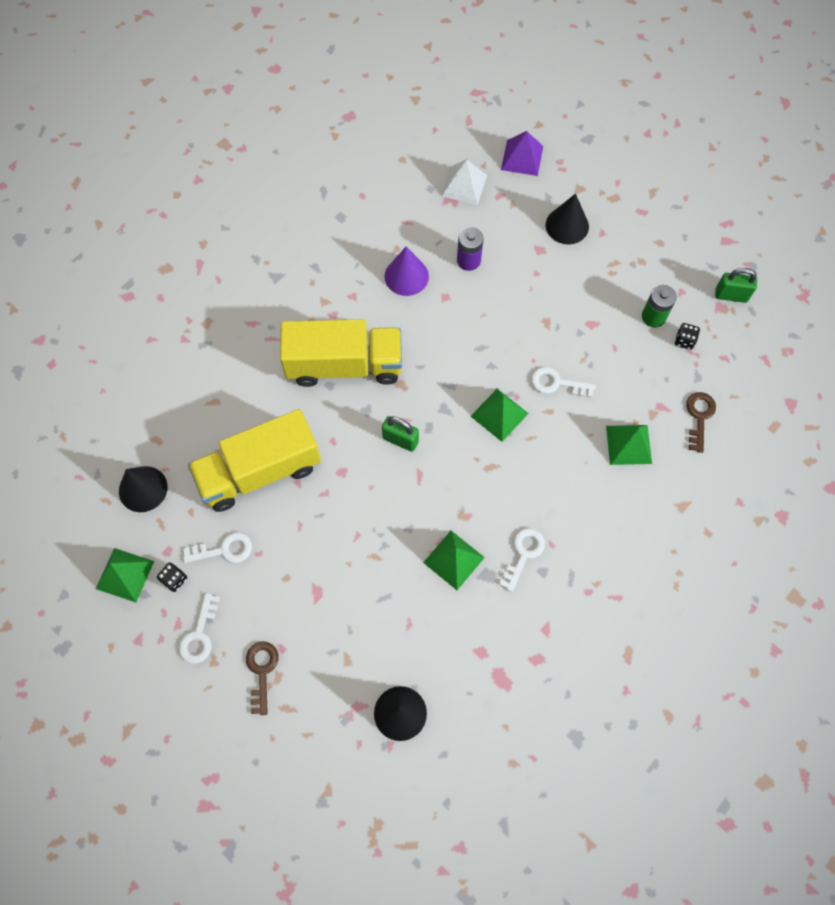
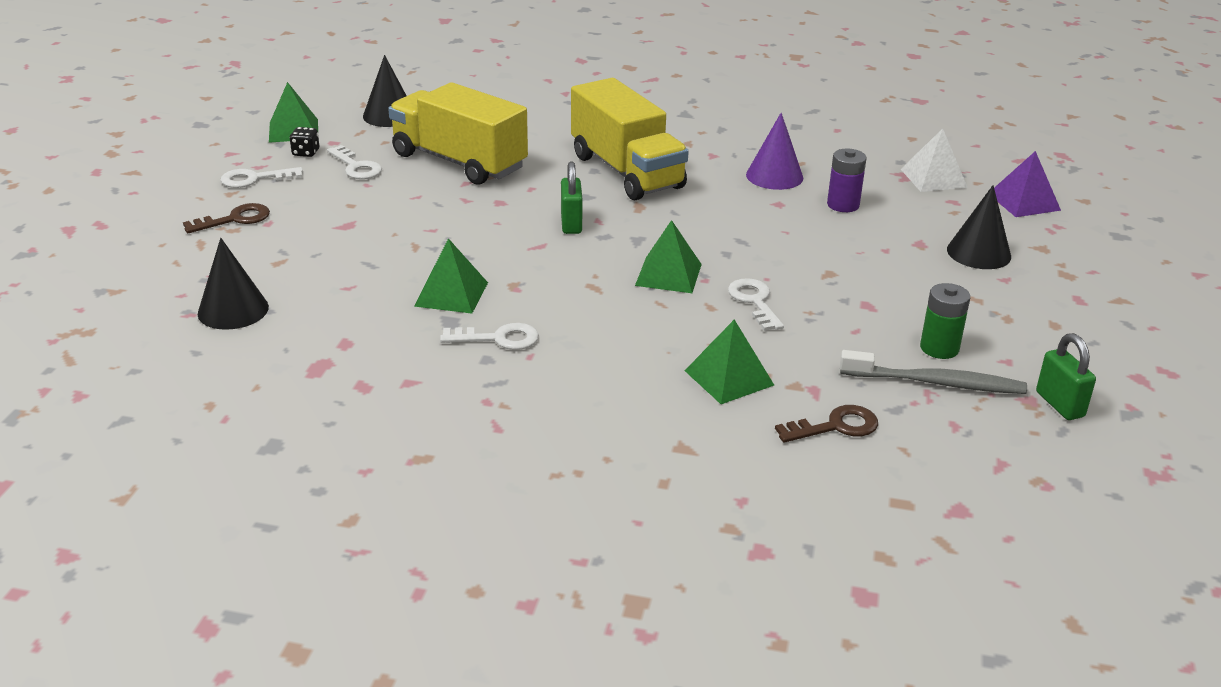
camera: 60 degrees right, 35 degrees down
black dice [675,323,700,350] -> grey toothbrush [840,350,1027,394]

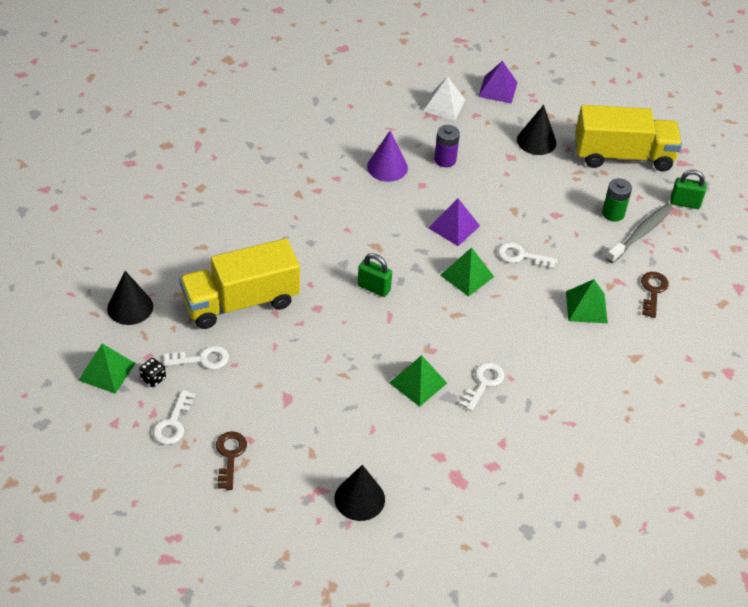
camera: 60 degrees left, 15 degrees up
yellow truck [571,78,689,200] -> yellow truck moved to [575,105,682,172]
none -> purple pyramid [429,198,480,246]

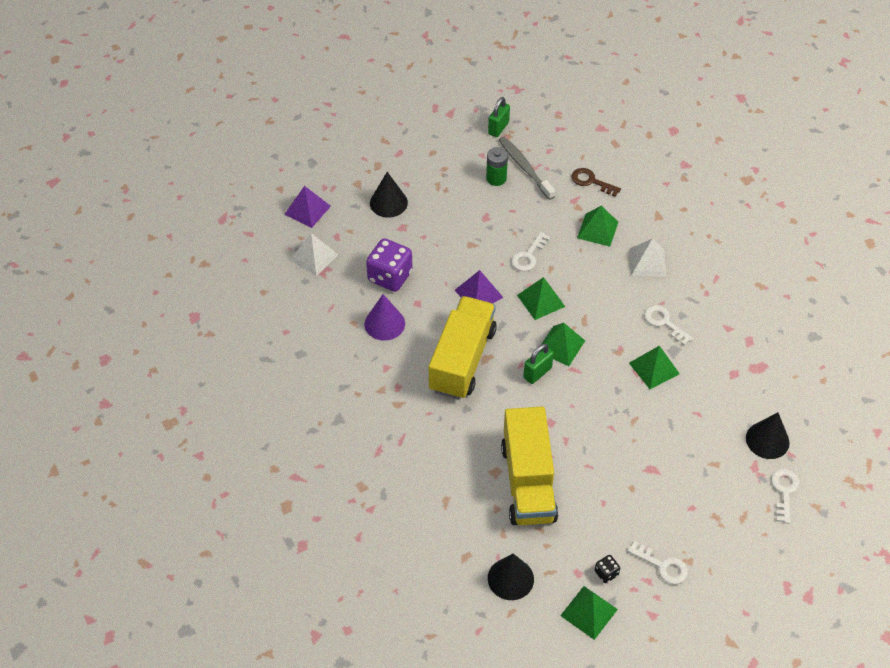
camera: 70 degrees left, 5 degrees up
white key [163,346,229,370] -> white key moved to [771,469,799,524]
brown key [216,431,247,490] -> none
purple battery [434,125,460,167] -> purple dice [366,238,413,292]
yellow truck [575,105,682,172] -> yellow truck moved to [429,296,497,400]
none -> green pyramid [542,323,585,366]
none -> white pyramid [630,238,666,277]

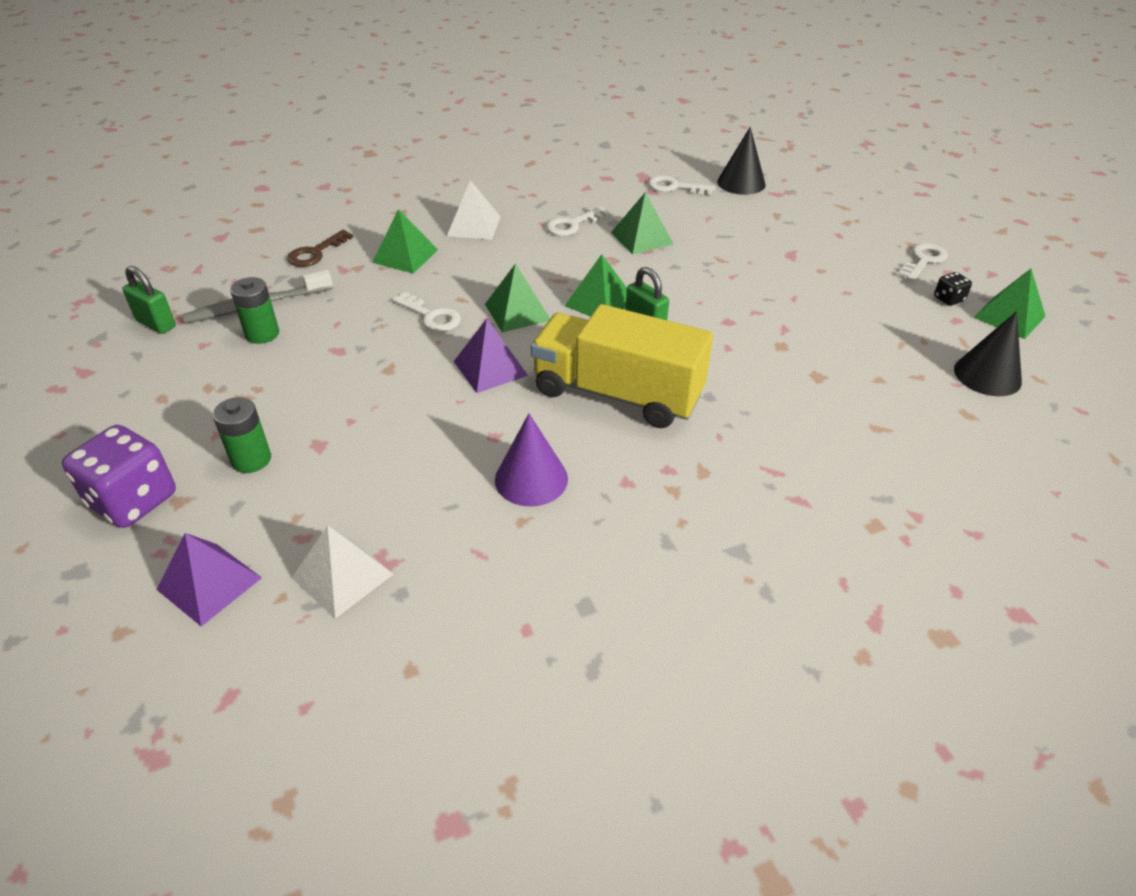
camera: 85 degrees left, 10 degrees down
purple dice [366,238,413,292] -> purple dice moved to [62,425,176,528]
black cone [370,172,408,217] -> green battery [212,397,271,473]
yellow truck [501,406,558,525] -> none
white key [771,469,799,524] -> white key moved to [648,175,715,195]

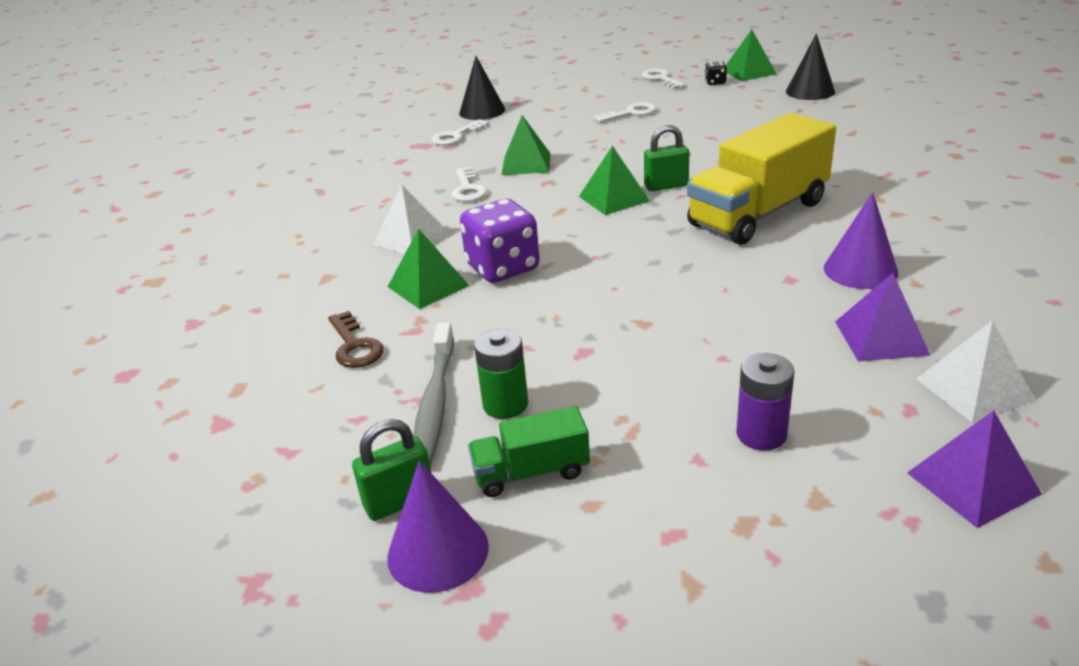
camera: 60 degrees left, 10 degrees down
purple dice [62,425,176,528] -> purple dice moved to [460,199,540,283]
green battery [212,397,271,473] -> purple battery [736,353,795,451]
white key [392,292,461,332] -> white key moved to [593,102,657,123]
purple pyramid [454,319,528,393] -> purple pyramid moved to [835,273,931,362]
green pyramid [485,263,550,333] -> none
none -> purple cone [387,460,489,593]
none -> green truck [468,406,590,497]

